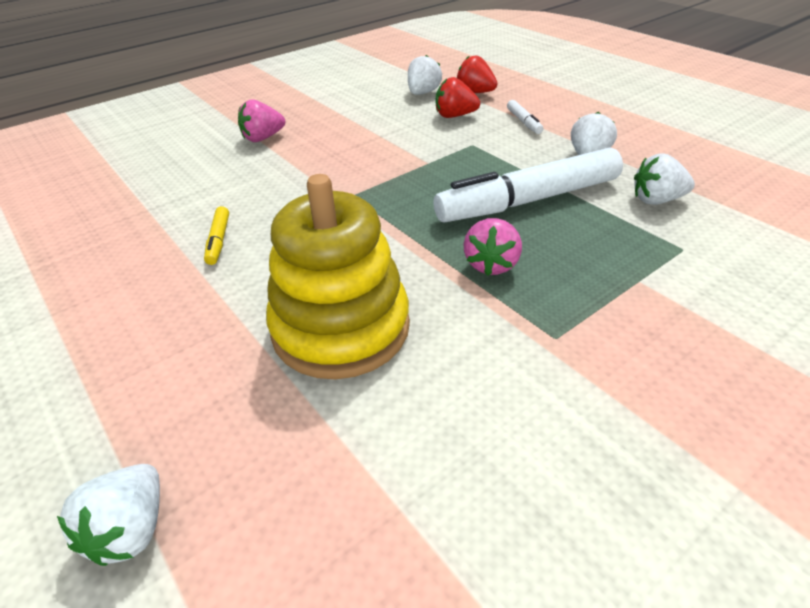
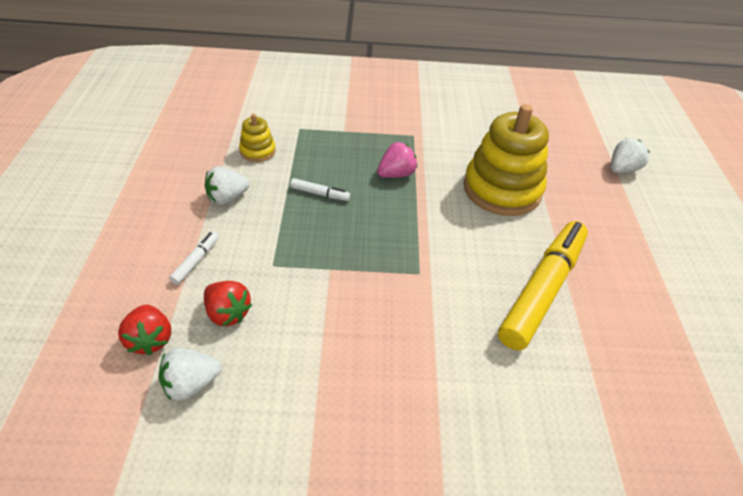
camera: 145 degrees left, 5 degrees up
yellow marker [204,206,229,265] -> yellow marker [498,221,588,350], size x2.50
pink strawberry [238,99,285,142] -> none
white marker [433,147,623,222] -> white marker [290,178,350,201], size x0.40
white strawberry [634,154,695,205] -> yellow stacking toy [239,114,276,162]

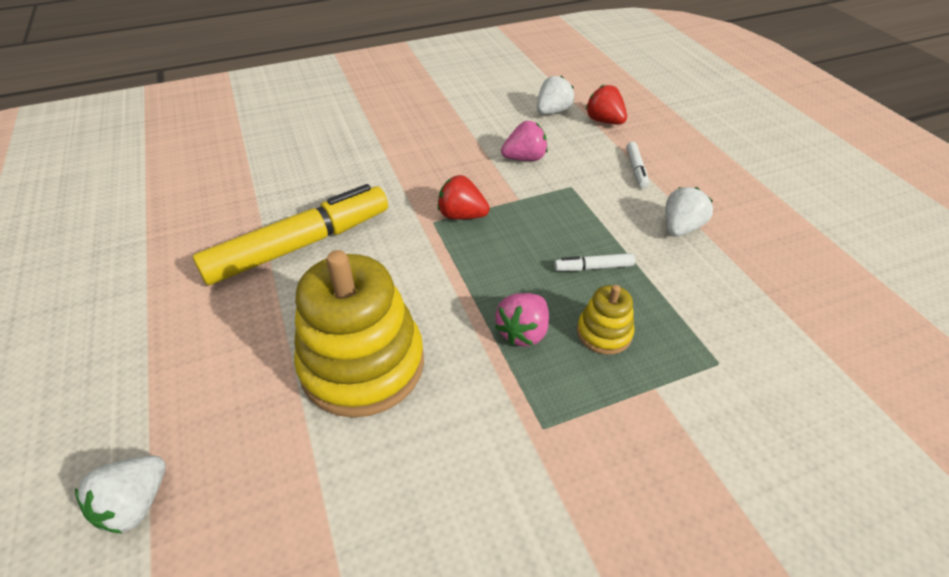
camera: 160 degrees right, 0 degrees up
red strawberry [204,281,252,326] -> red strawberry moved to [438,175,490,219]
yellow stacking toy [239,114,276,162] -> yellow stacking toy moved to [577,285,634,355]
yellow marker [498,221,588,350] -> yellow marker turned 135 degrees counterclockwise [193,184,388,285]
none -> pink strawberry [501,121,548,161]

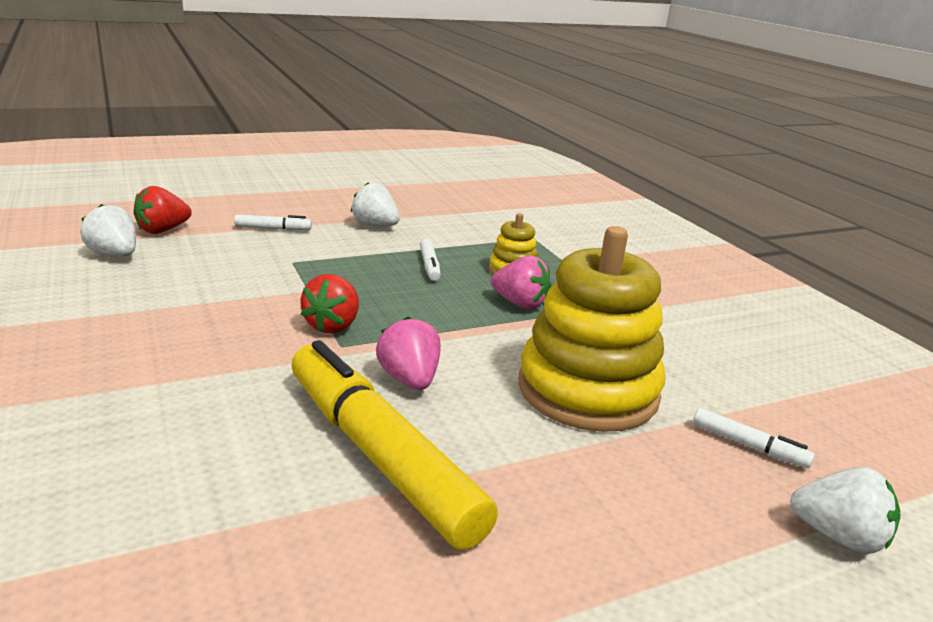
camera: 95 degrees left, 20 degrees down
pink strawberry [501,121,548,161] -> pink strawberry moved to [376,317,440,390]
none -> white marker [693,408,815,468]

